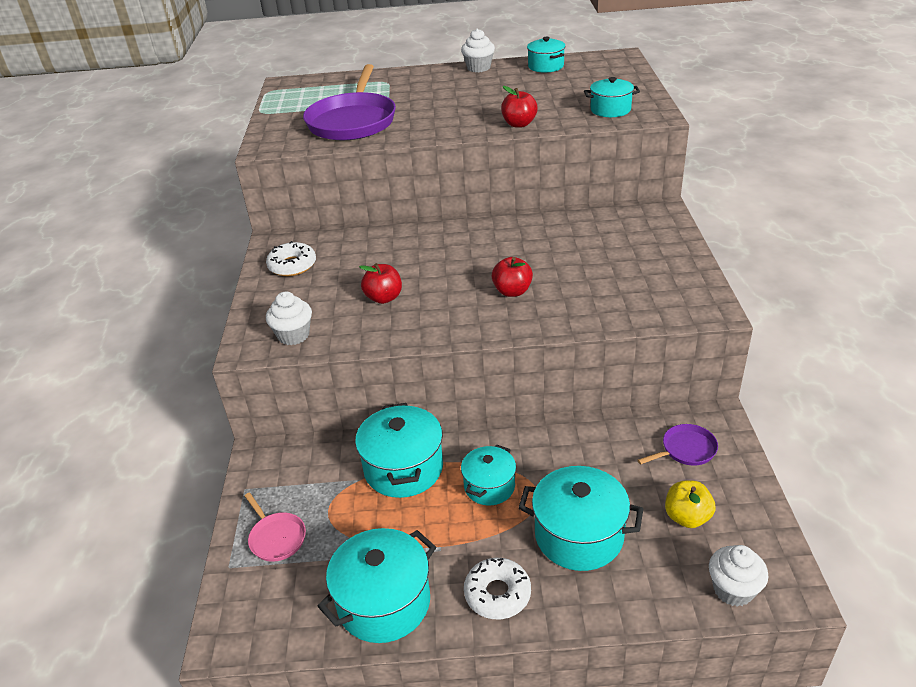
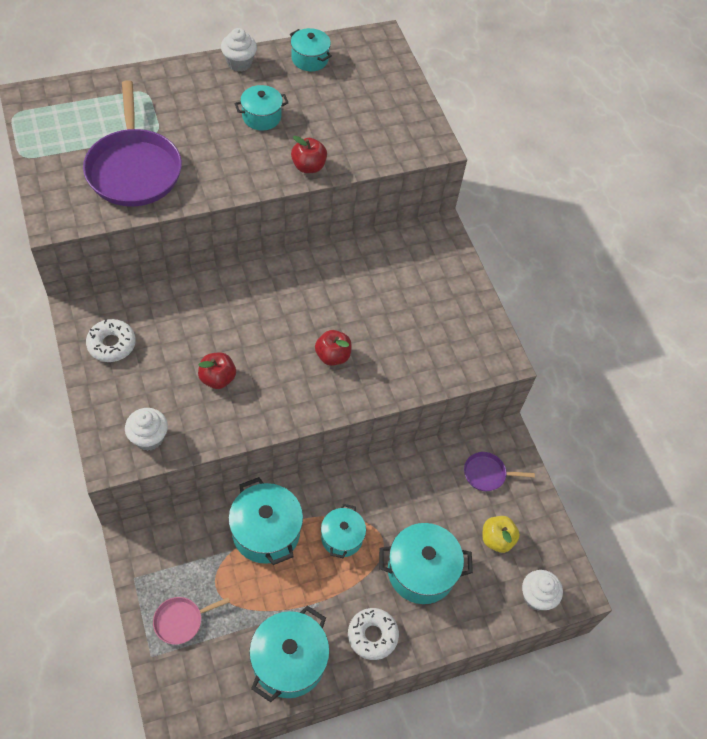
camera: 25 degrees left, 20 degrees up
pink pan [245,492,306,562] -> pink pan turned 120 degrees clockwise [153,597,230,645]
turquoise pot [584,77,640,117] -> turquoise pot moved to [234,85,289,130]
purple pan [637,424,718,466] -> purple pan turned 135 degrees counterclockwise [464,452,535,491]

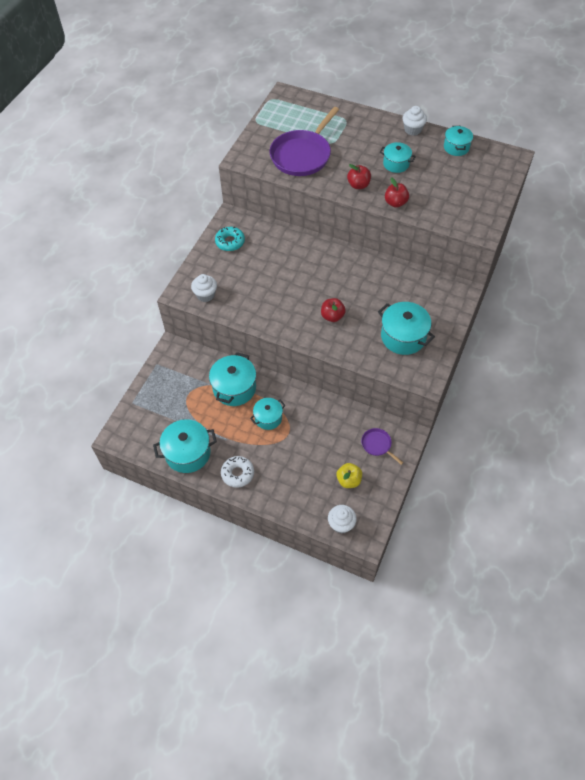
camera: 50 degrees right, 0 degrees up
white donut [86,319,136,362] -> turquoise donut [215,227,245,251]
pink pan [153,597,230,645] -> none
red apple [198,353,236,389] -> red apple moved to [347,164,371,189]
turquoise pot [379,523,473,604] -> turquoise pot moved to [378,302,435,355]

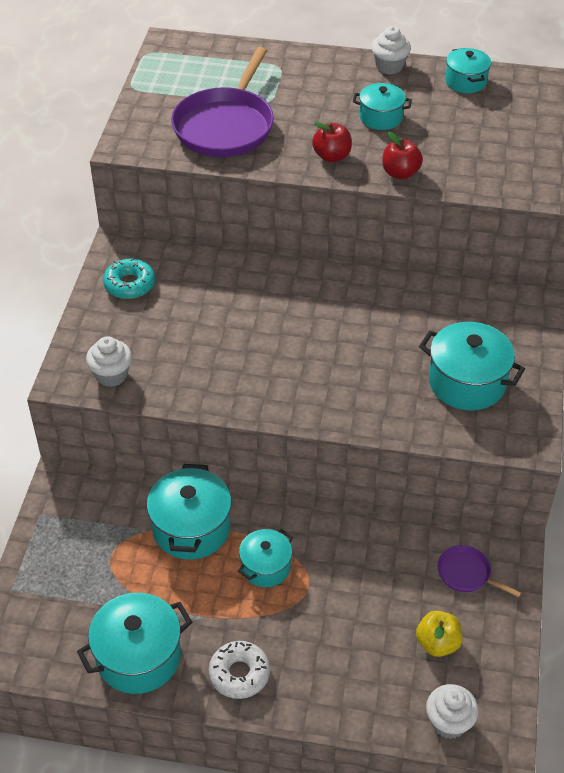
camera: 15 degrees left, 10 degrees down
red apple [321,298,346,322] -> none

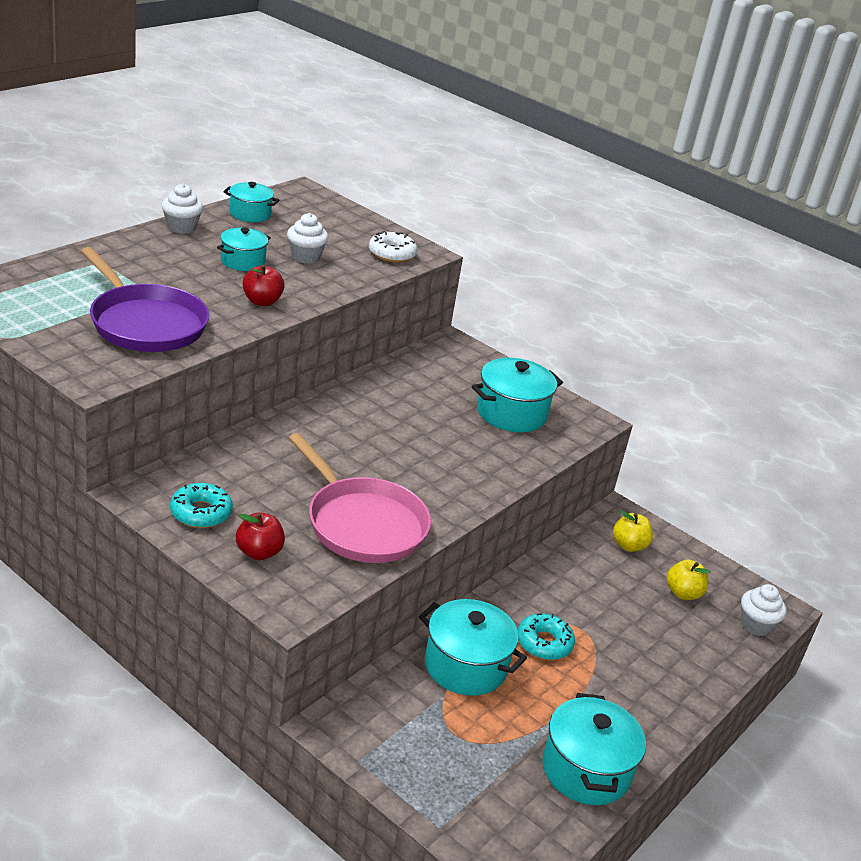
camera: 65 degrees left, 15 degrees down
white cupcake [86,336,132,387] -> white cupcake moved to [287,213,328,264]
white donut [209,641,270,699] -> white donut moved to [369,231,417,263]
turquoise pot [238,529,293,587] -> turquoise donut [517,613,575,660]
red apple [382,132,423,179] -> red apple moved to [236,513,285,560]
purple pan [437,545,521,597] -> yellow apple [613,511,653,552]
none -> pink pan [289,433,431,563]

